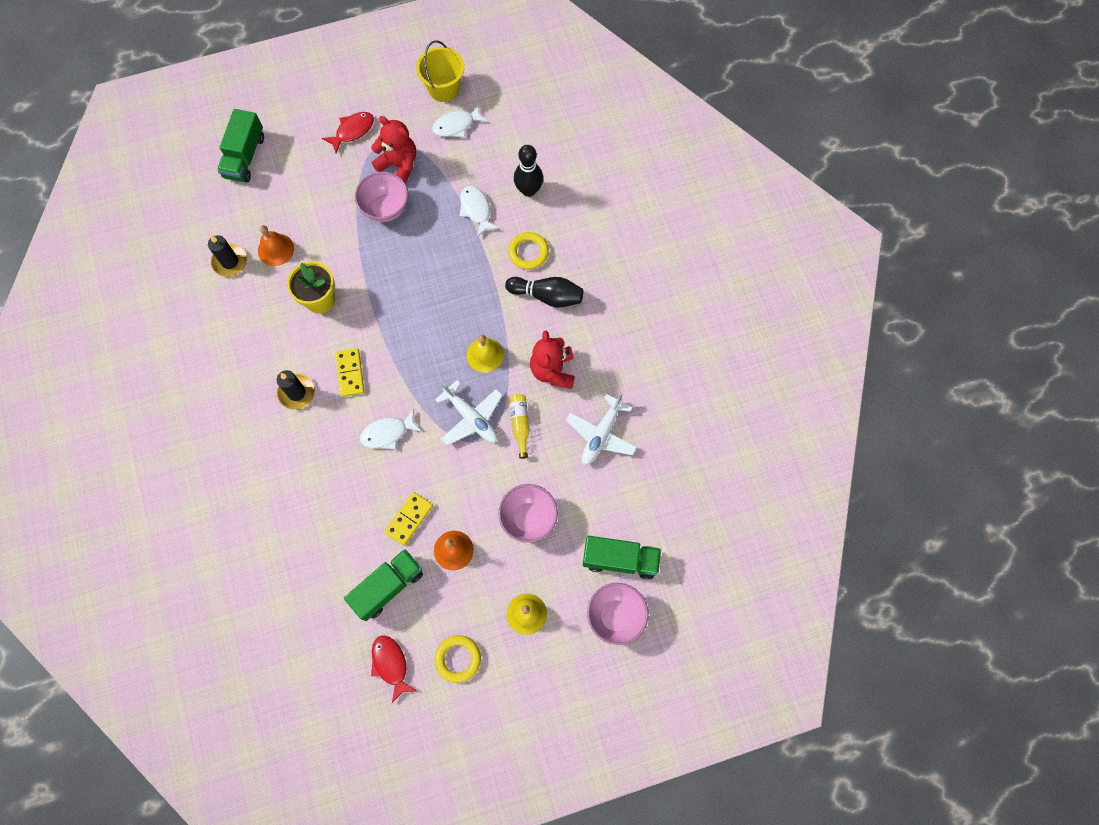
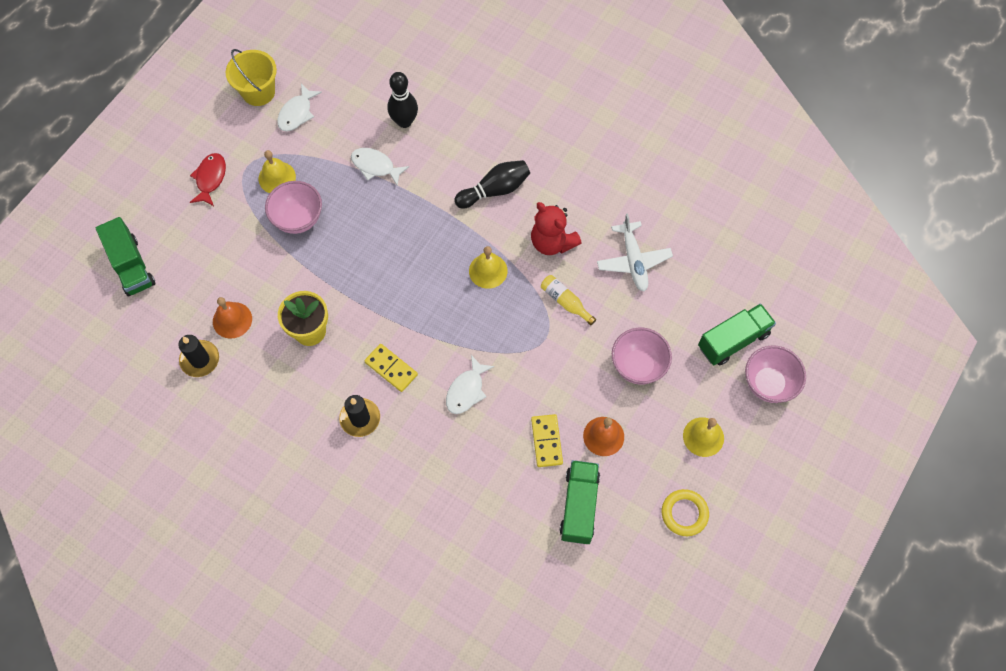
camera: 40 degrees left, 5 degrees down
red teddy bear [371,116,416,184] -> yellow bell [259,150,296,193]
red fish [371,635,417,703] -> none
white plane [435,380,503,446] -> none
yellow ring [508,232,549,270] -> none

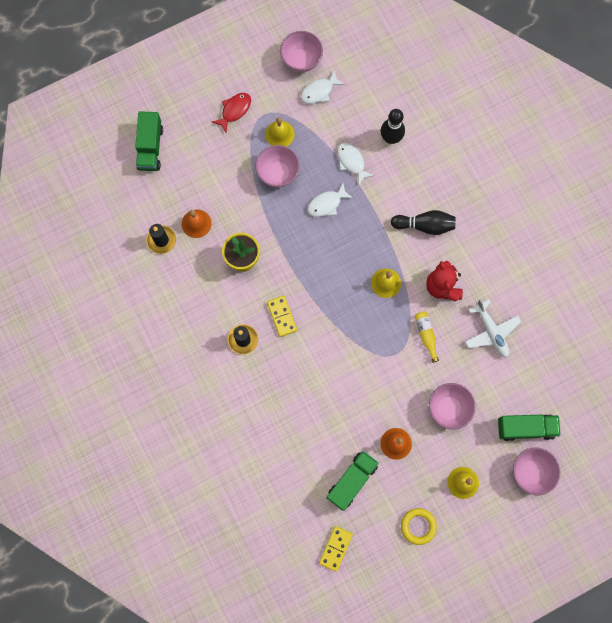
camera: 30 degrees right, 10 degrees up
yellow bucket [226,49,277,106] -> pink bowl [280,31,323,72]
white fish [446,355,494,414] -> white fish moved to [307,183,353,217]
yellow domino [531,414,563,467] -> yellow domino moved to [319,526,353,572]
white plane [597,214,673,291] -> white plane turned 45 degrees counterclockwise [465,299,521,358]

